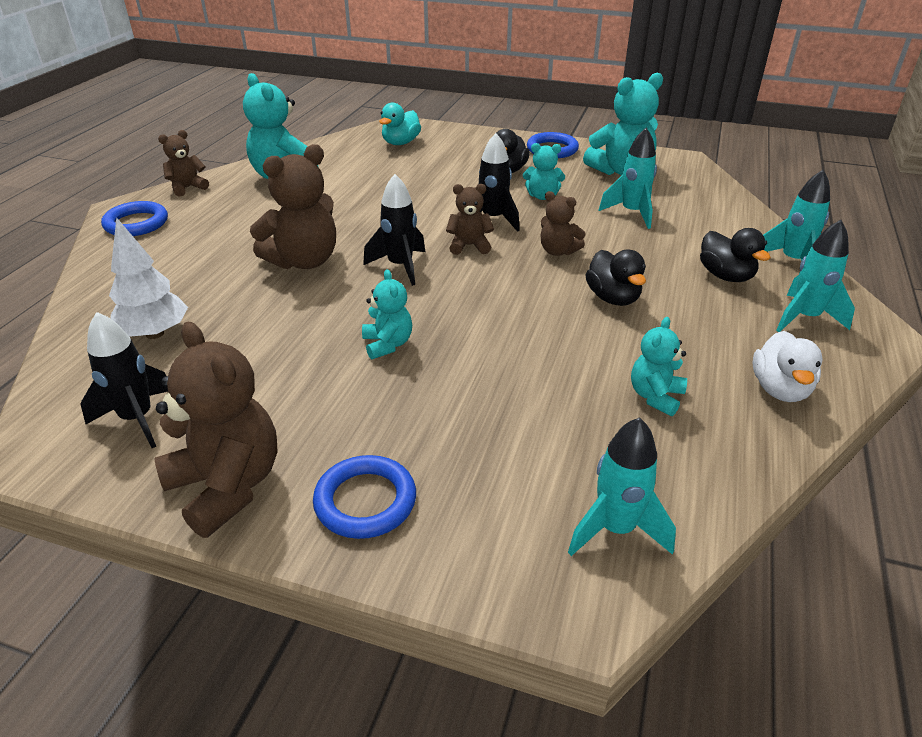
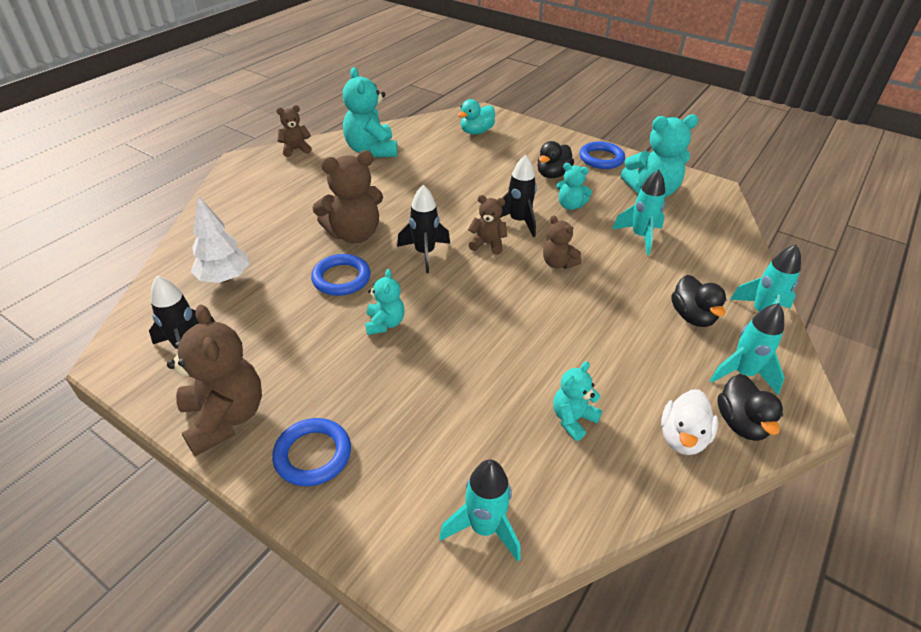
camera: 15 degrees right, 5 degrees up
blue ring [101,201,168,236] -> blue ring moved to [311,254,371,296]
black duck [586,249,646,306] -> black duck moved to [717,374,783,441]

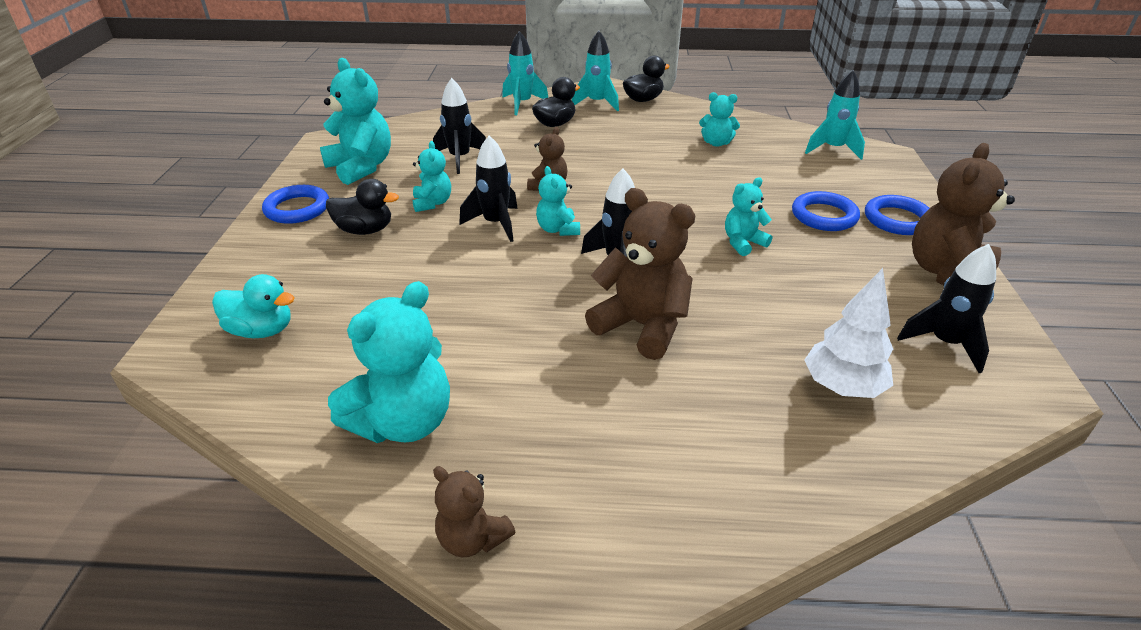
camera: 120 degrees left, 5 degrees down
blue ring [311,254,371,296] -> blue ring moved to [792,191,860,231]
brown teddy bear [468,195,507,255] -> turquoise teddy bear [536,166,580,236]
turquoise rocket [612,170,665,255] -> black rocket [433,78,486,174]
white duck [661,390,718,455] -> none

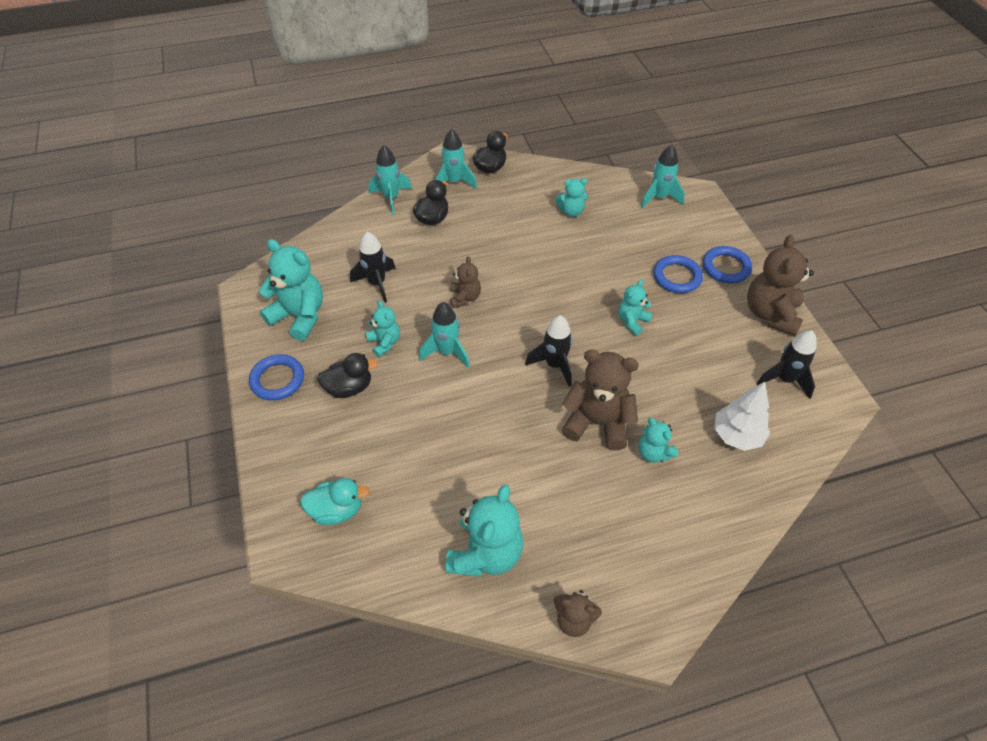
camera: 20 degrees left, 15 degrees up
black rocket [459,135,518,242] -> turquoise rocket [419,302,470,368]
turquoise teddy bear [536,166,580,236] -> turquoise teddy bear moved to [639,418,678,463]

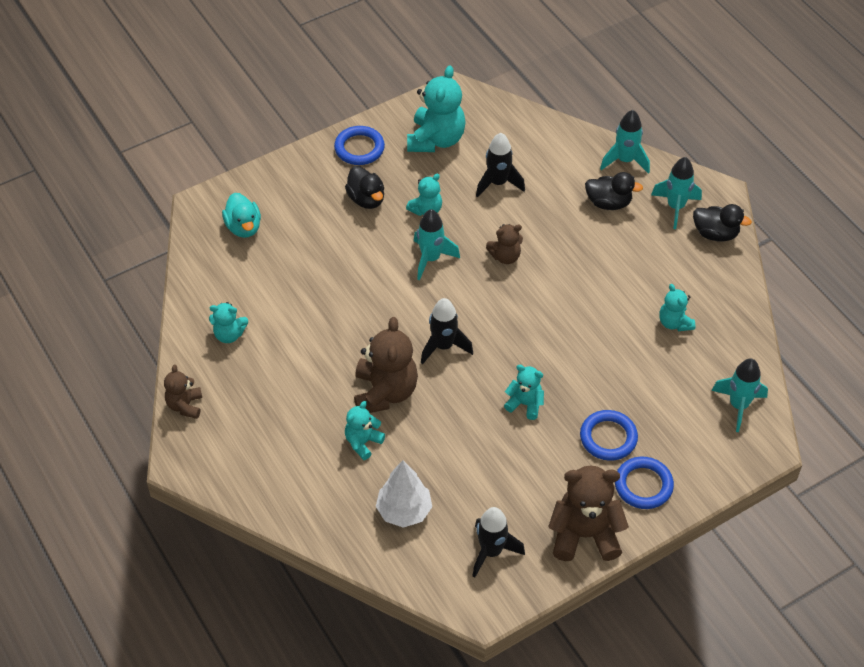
camera: 75 degrees right, 0 degrees up
turquoise teddy bear [445,484,523,577] -> turquoise teddy bear [209,302,248,343], size x0.55

